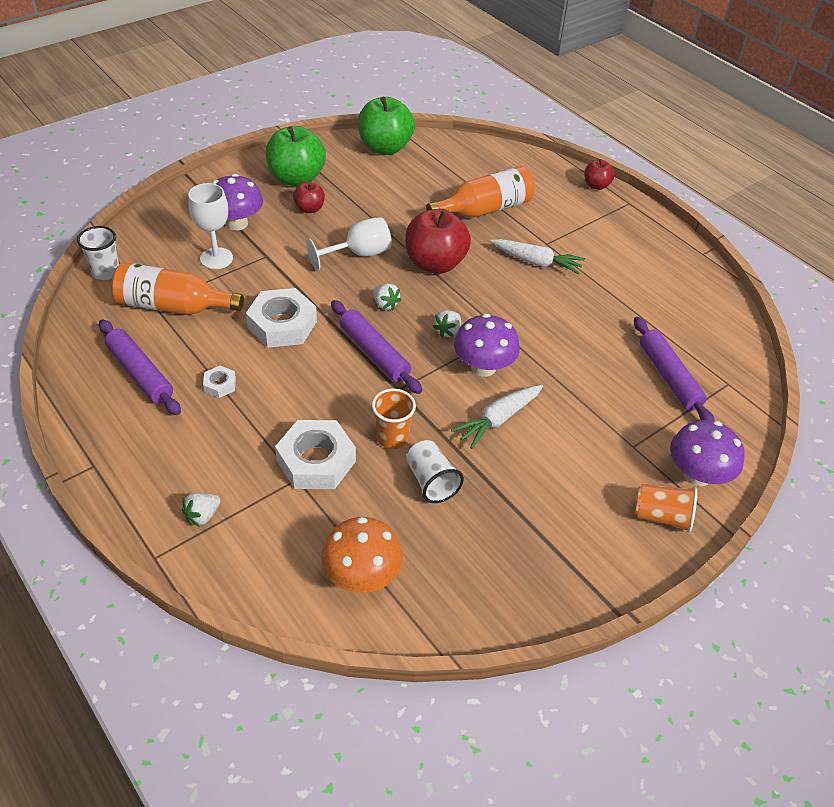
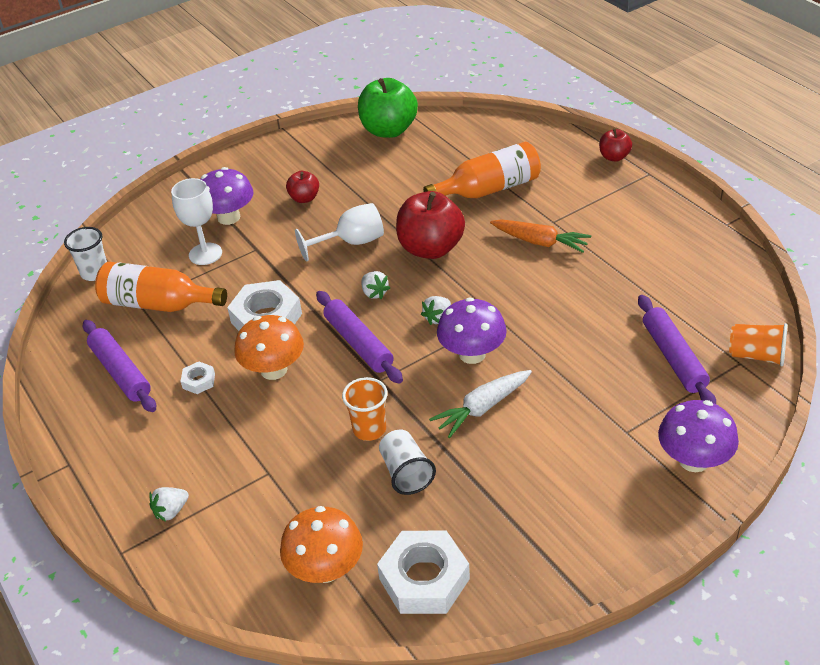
camera: 10 degrees right, 5 degrees down
green apple [266,126,326,186] -> none
white nut [275,420,356,489] -> white nut moved to [377,530,470,614]
white carrot [490,239,585,275] -> orange carrot [490,219,591,253]
orange cup [635,484,697,533] -> orange cup moved to [729,323,788,367]
none -> orange mushroom [234,315,304,380]

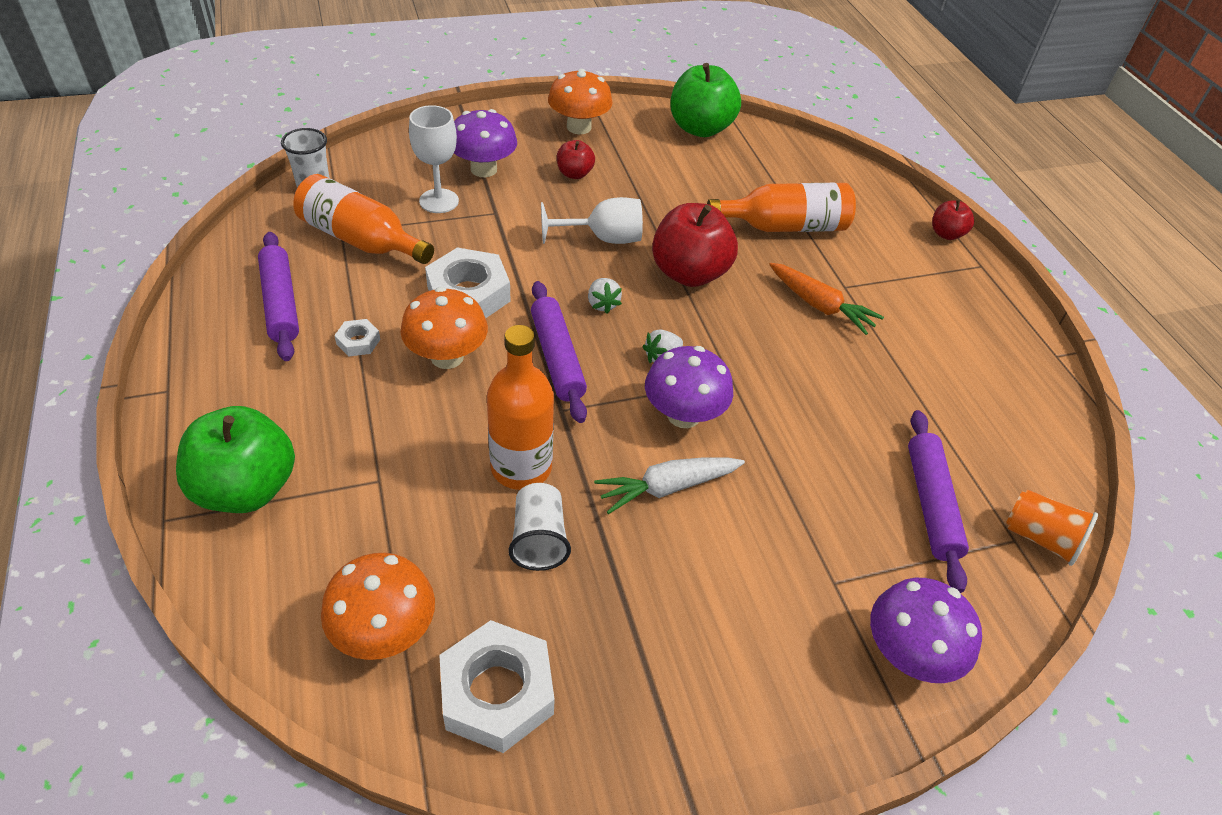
camera: 10 degrees right, 5 degrees up
white strawberry [149,487,189,522] -> green apple [176,406,295,513]
orange cup [342,377,388,441] -> orange bottle [487,325,554,490]
none -> orange mushroom [548,69,613,134]

